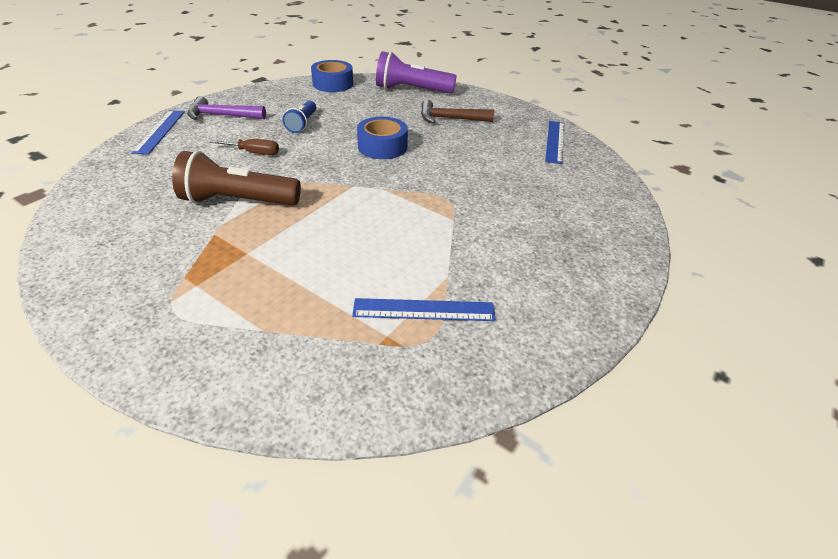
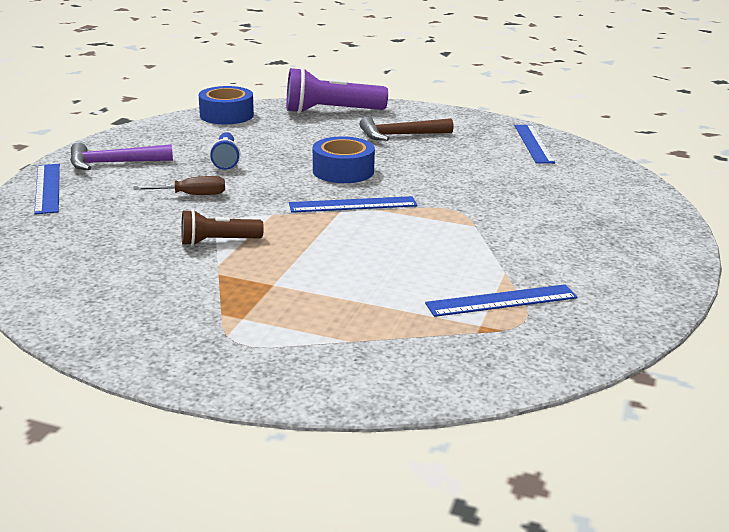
camera: 15 degrees left, 15 degrees down
brown flashlight [172,151,301,206] -> brown flashlight [181,209,264,246], size x0.58
none -> blue ruler [289,196,417,213]

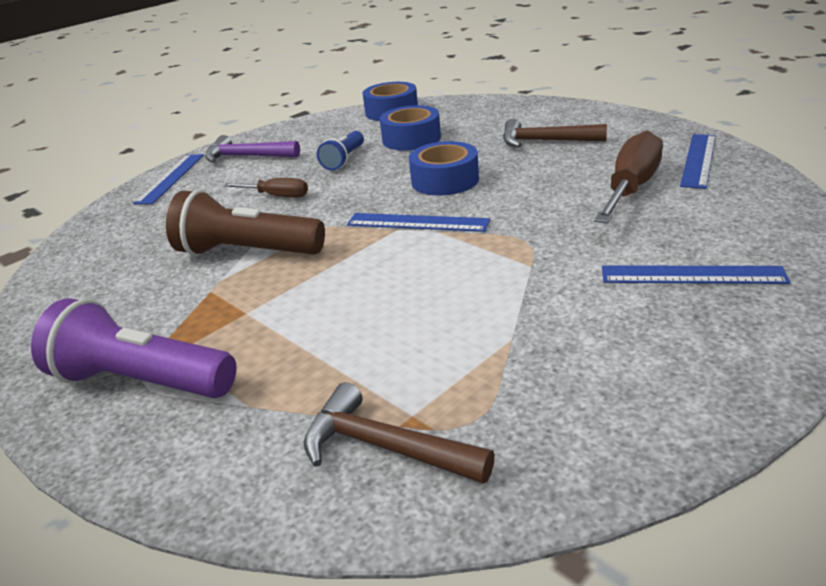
camera: 30 degrees right, 5 degrees up
brown flashlight [181,209,264,246] -> brown flashlight [166,189,325,256], size x1.73
purple flashlight [286,67,388,113] -> purple flashlight moved to [31,298,237,398]
blue ruler [425,284,578,317] -> blue ruler moved to [602,265,790,284]
none -> brown hammer [304,382,495,484]
none -> blue tape [380,105,441,151]
none -> brown screwdriver [594,131,663,223]

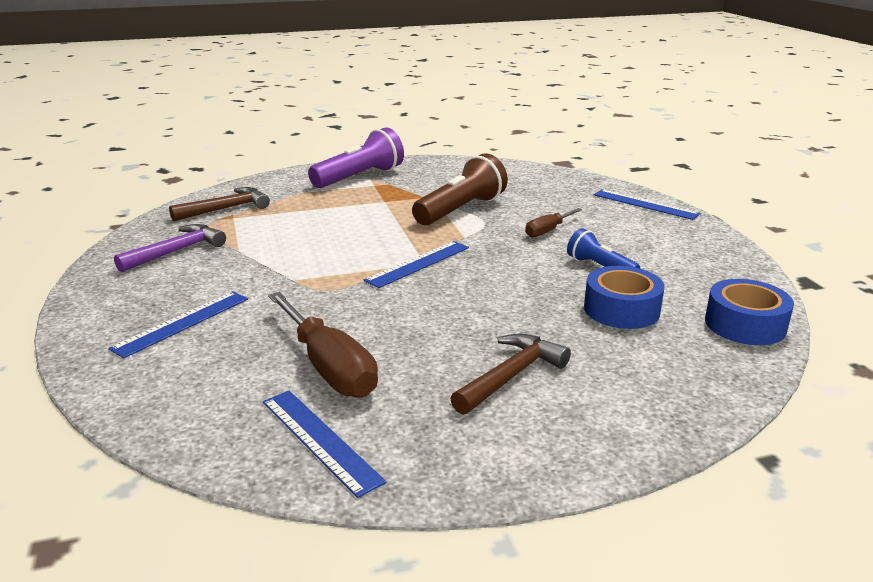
camera: 115 degrees right, 5 degrees down
purple hammer [205,135,300,163] -> purple hammer moved to [114,224,226,272]
blue tape [409,141,479,195] -> none

